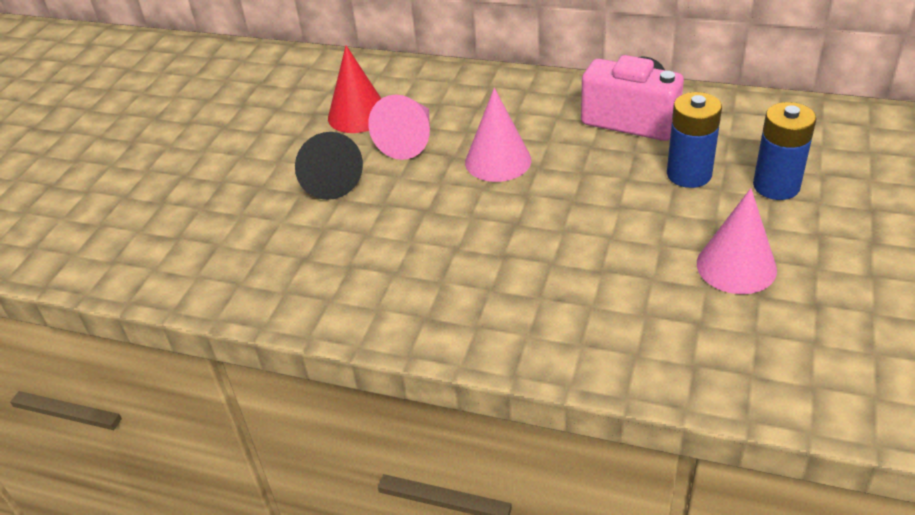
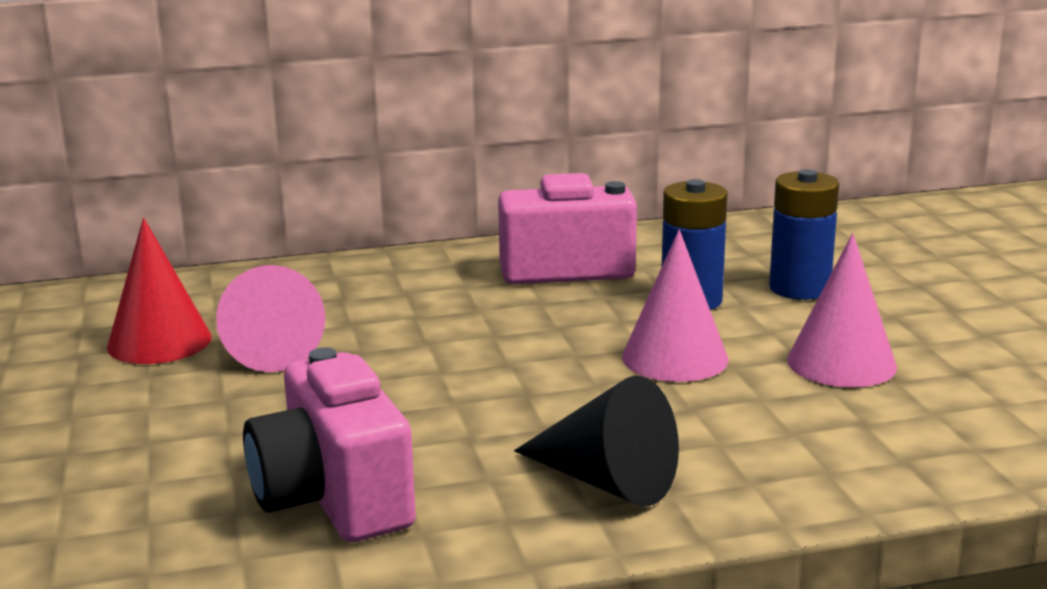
camera: 35 degrees left, 20 degrees down
black cone [295,132,363,200] -> black cone moved to [514,375,679,506]
pink cone [465,88,531,182] -> pink cone moved to [622,230,728,382]
none -> pink camera [243,347,416,542]

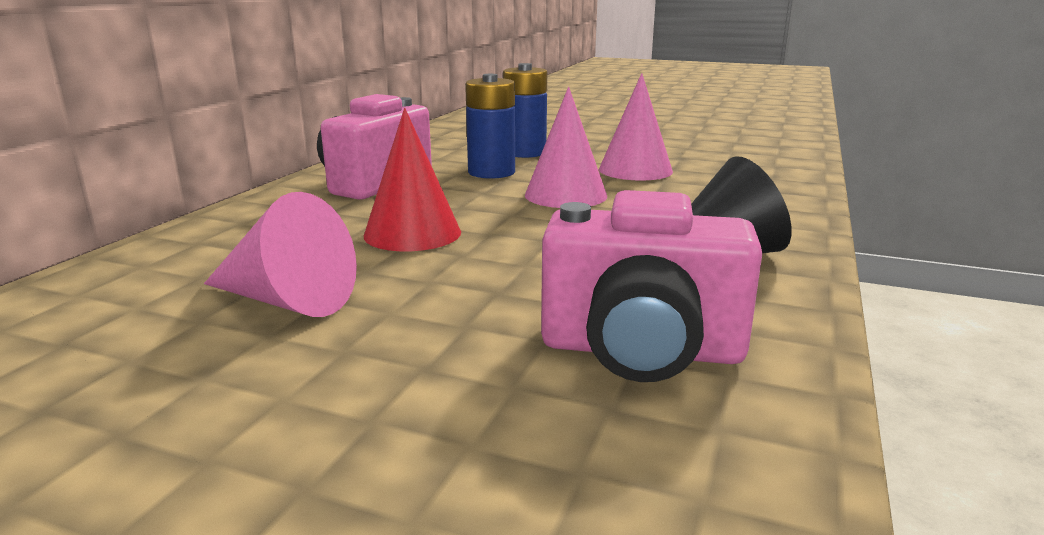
camera: 55 degrees left, 0 degrees up
red cone [107,218,212,364] -> red cone moved to [364,108,461,251]

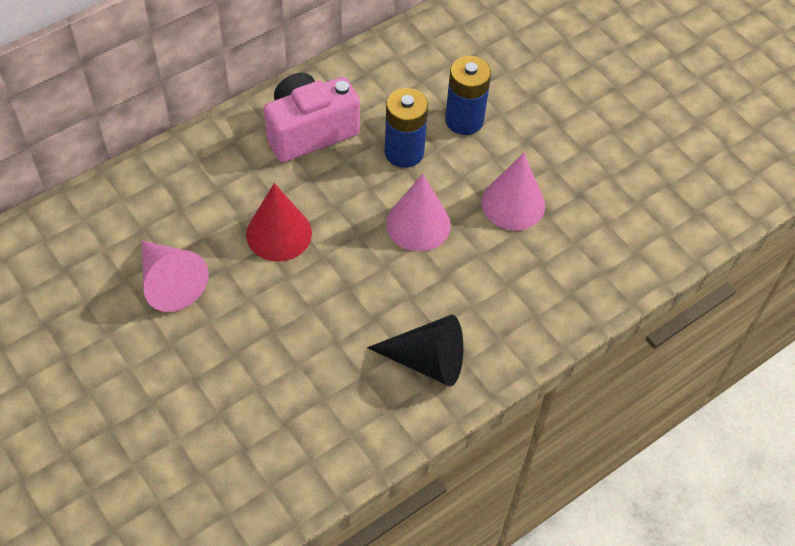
camera: 30 degrees right, 35 degrees up
pink camera [541,190,762,382] -> none

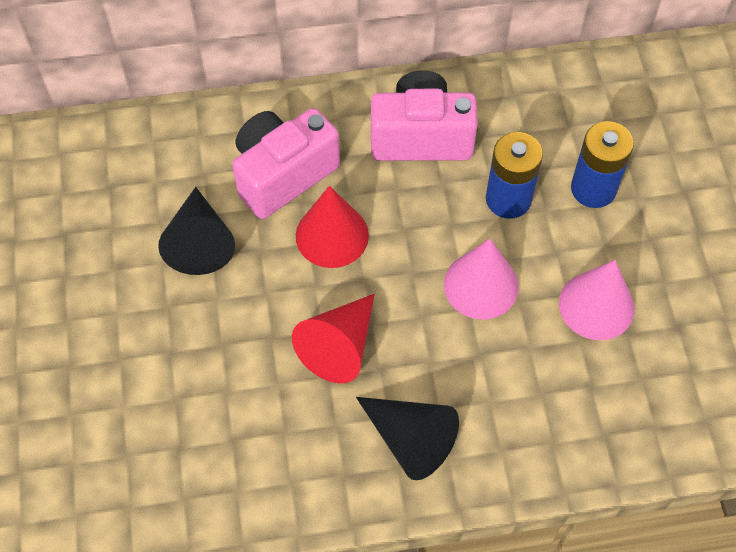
camera: 30 degrees right, 5 degrees up
pink cone [142,241,209,312] -> black cone [158,187,235,275]
none -> pink camera [232,108,340,219]
none -> red cone [292,294,375,383]

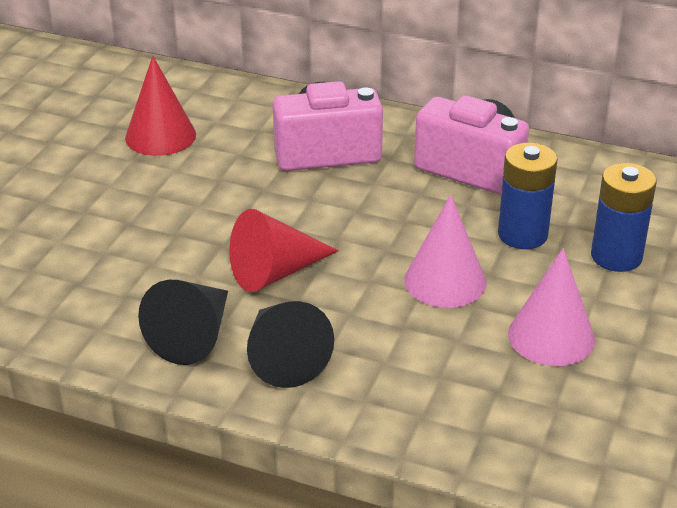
camera: 30 degrees right, 25 degrees down
black cone [158,187,235,275] -> black cone moved to [138,280,228,365]
red cone [296,186,369,268] -> red cone moved to [125,56,196,156]

